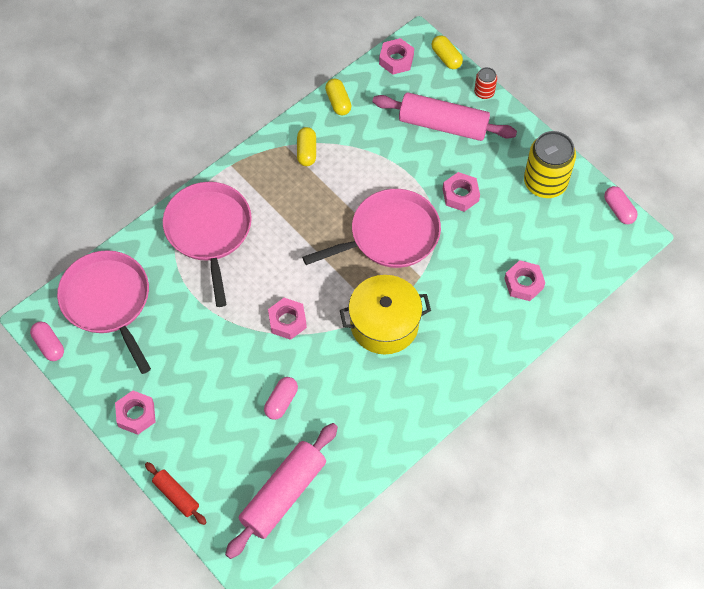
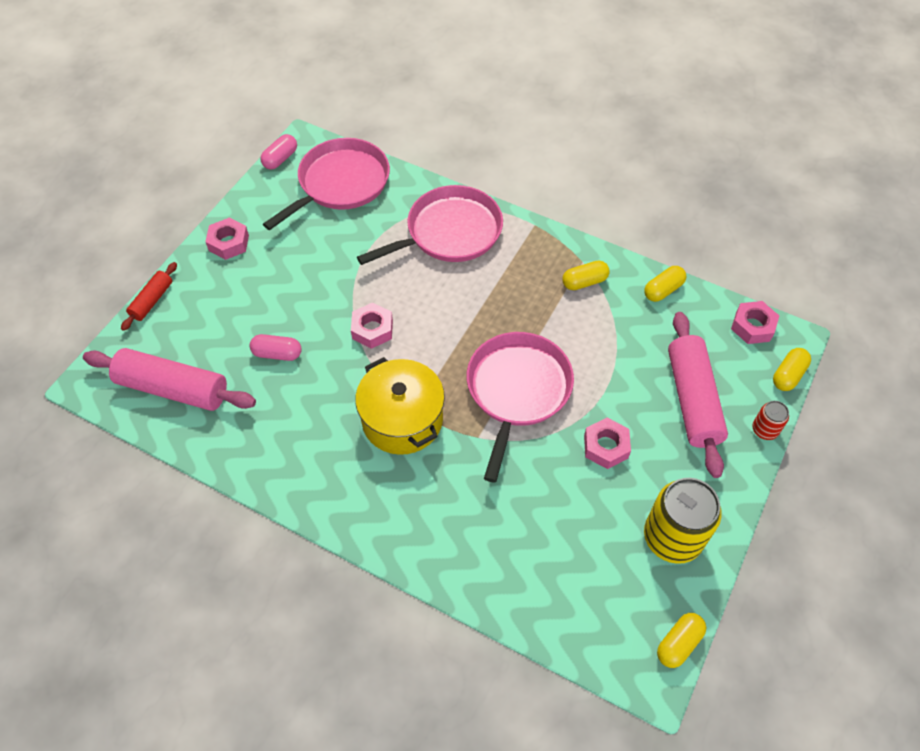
camera: 70 degrees right, 5 degrees down
pink pan [302,189,441,268] -> pink pan turned 120 degrees counterclockwise [467,332,574,482]
pink nut [504,260,545,301] -> none
pink capsule [604,186,638,224] -> yellow capsule [657,613,706,668]

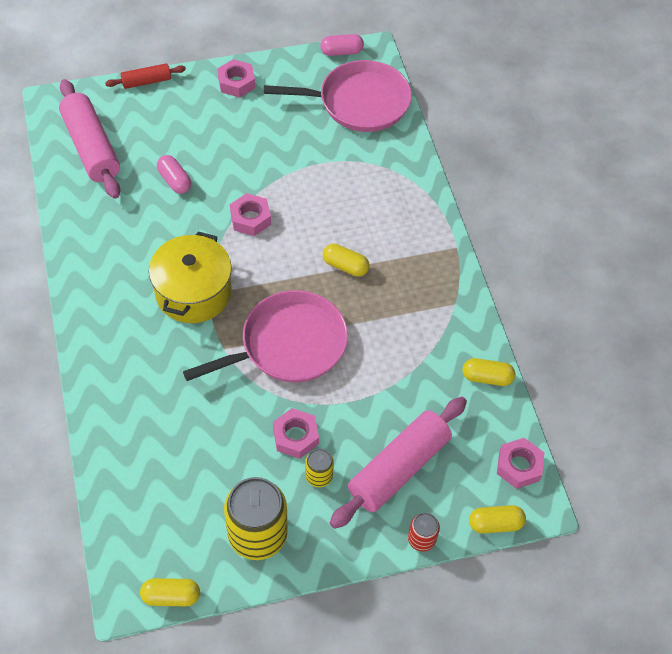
camera: 45 degrees right, 0 degrees up
pink pan [357,185,503,265] -> none
yellow capsule [562,260,610,290] -> yellow capsule moved to [323,244,369,277]
none -> yellow can [305,449,334,487]

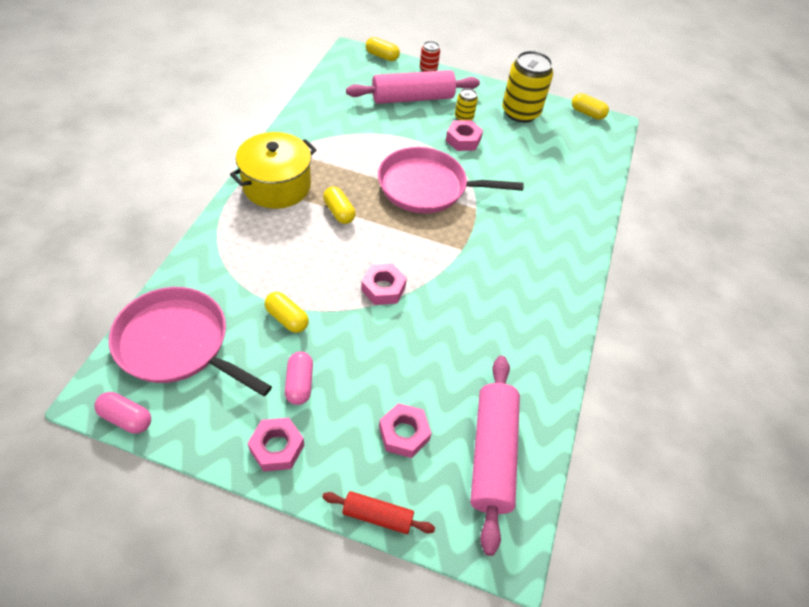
camera: 150 degrees left, 5 degrees down
yellow pot [149,231,232,323] -> yellow pot moved to [230,132,317,209]
pink capsule [157,155,191,194] -> pink capsule moved to [285,351,313,405]
yellow capsule [463,358,515,386] -> yellow capsule moved to [265,292,309,333]
pink nut [497,438,544,489] -> pink nut moved to [379,403,431,458]

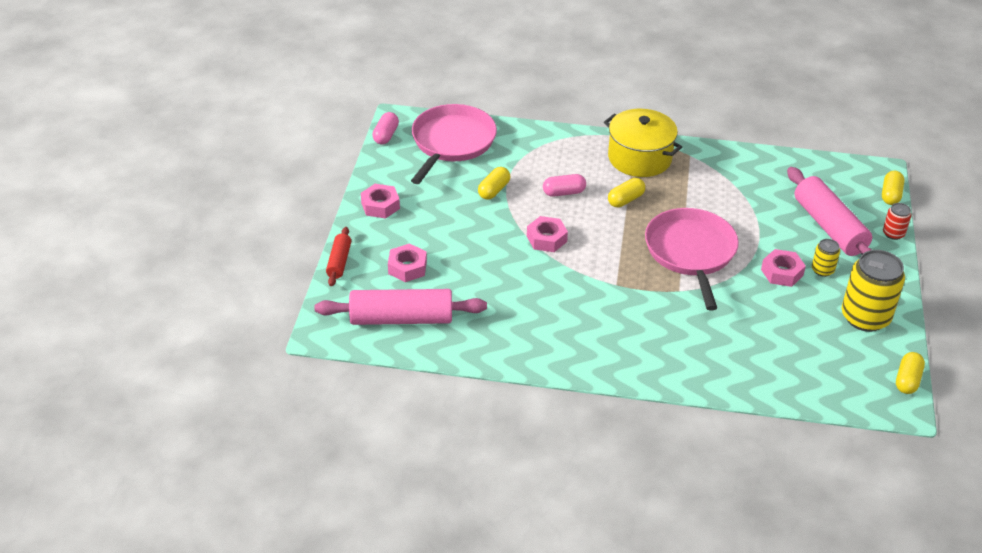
camera: 85 degrees right, 10 degrees down
pink capsule [285,351,313,405] -> pink capsule moved to [543,174,586,197]

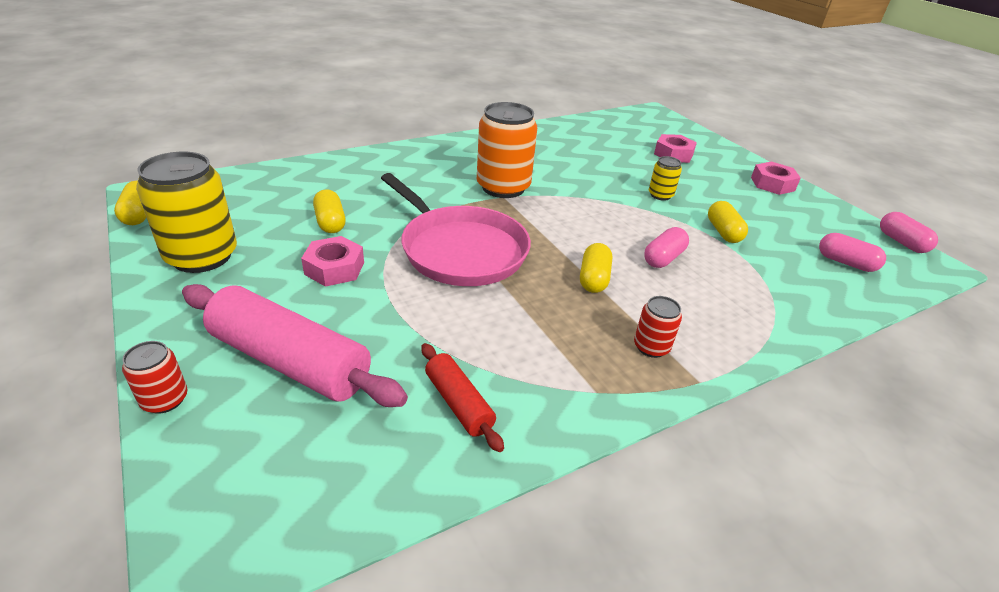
camera: 140 degrees right, 5 degrees down
pink rolling pin [314,289,487,325] -> none
red rolling pin [326,227,351,286] -> red rolling pin moved to [422,343,504,452]
pink pan [411,104,497,184] -> pink capsule [819,233,886,272]
pink nut [527,216,568,252] -> none
yellow pot [604,109,682,177] -> red can [634,296,682,358]
yellow can [812,239,840,277] -> yellow can moved to [649,156,682,201]
yellow capsule [882,171,904,205] -> yellow capsule moved to [313,190,346,233]
none -> orange can [477,102,537,198]

